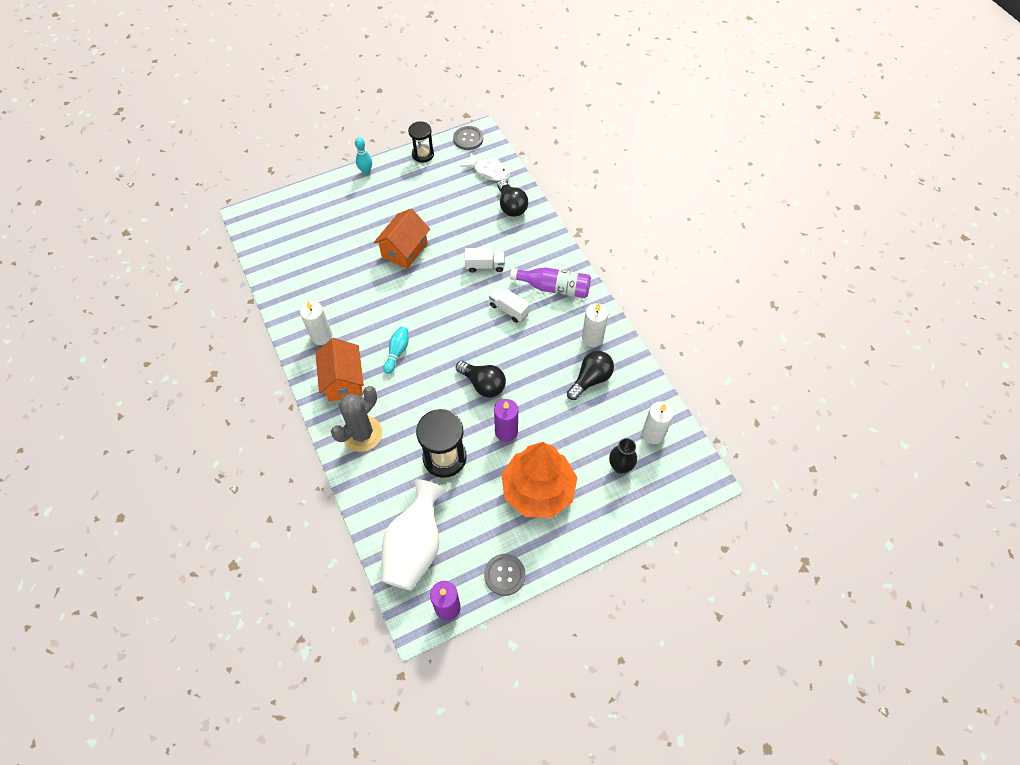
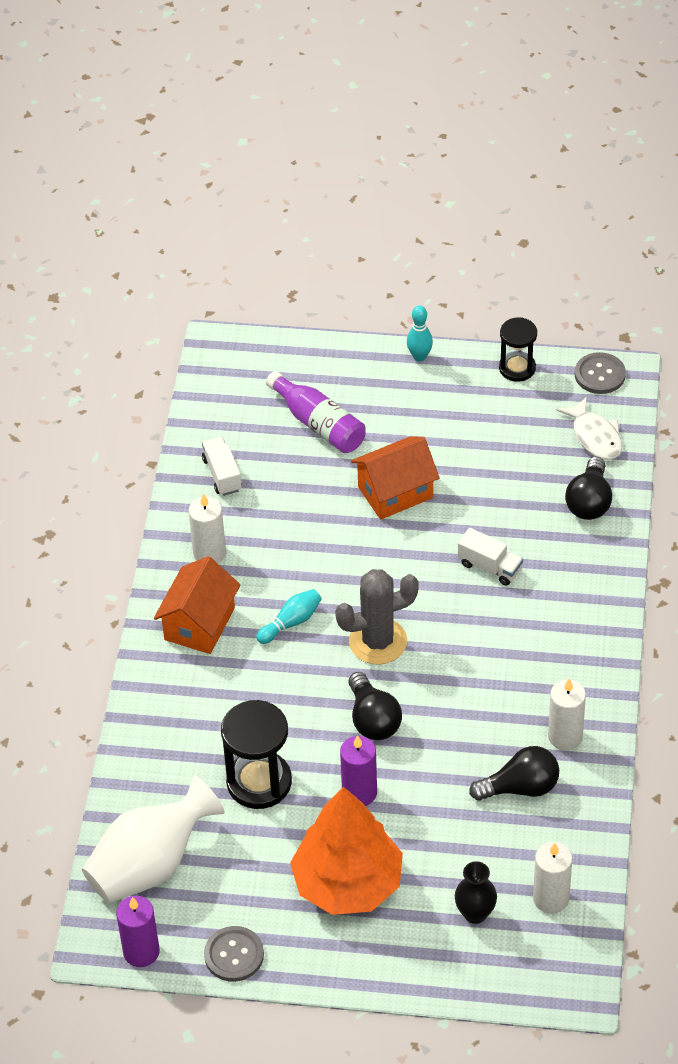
camera: 35 degrees right, 10 degrees down
grey cactus [331,386,382,452] -> grey cactus moved to [335,569,419,665]
white truck [489,287,530,323] -> white truck moved to [202,437,242,496]
purple bottle [510,267,591,298] -> purple bottle moved to [266,371,366,453]

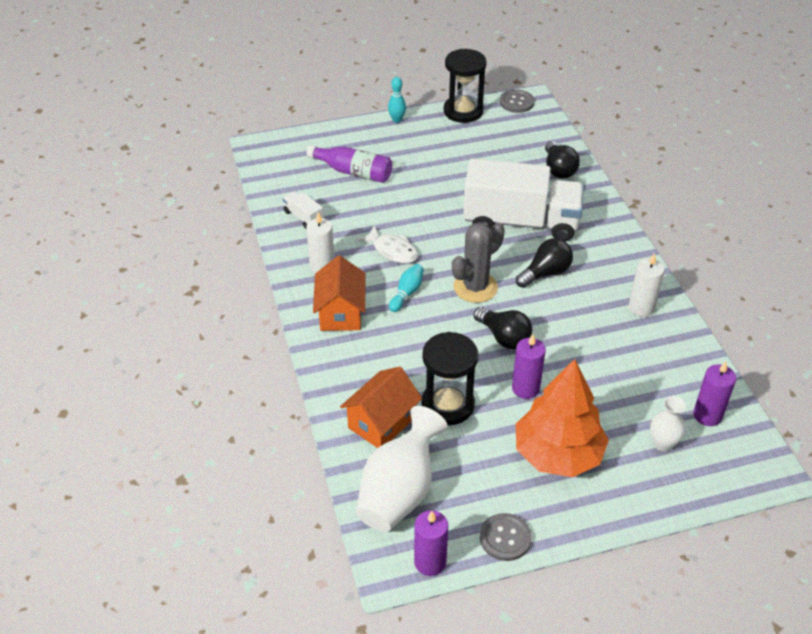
camera: 25 degrees left, 5 degrees down
orange house [351,436,440,520] -> orange house moved to [340,367,422,448]
black vase [455,861,497,924] -> white vase [650,396,686,452]
white truck [458,528,523,586] -> white truck [463,159,584,242], size x2.49
black light bulb [469,746,559,801] -> black light bulb moved to [516,238,573,288]
black hourglass [499,317,537,382] -> black hourglass [443,49,487,123], size x1.58
white candle [533,842,573,914] -> purple candle [693,361,736,426]
white fish [556,396,622,460] -> white fish moved to [356,226,418,264]

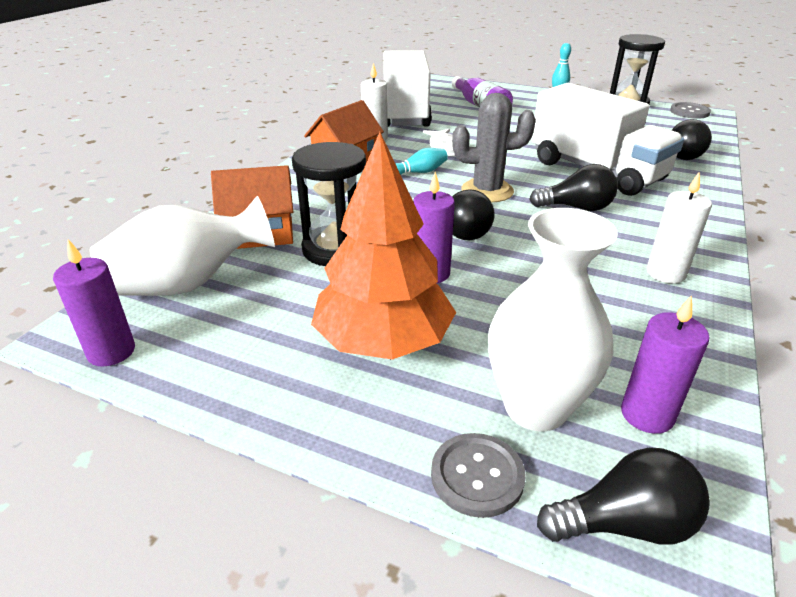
camera: 40 degrees right, 10 degrees down
white truck [282,191,324,229] -> white truck [383,50,432,127], size x2.49
grey button [480,513,532,561] -> grey button moved to [431,433,526,518]
white vase [650,396,686,452] -> white vase [488,208,618,431], size x1.90
none -> black light bulb [537,447,710,545]

